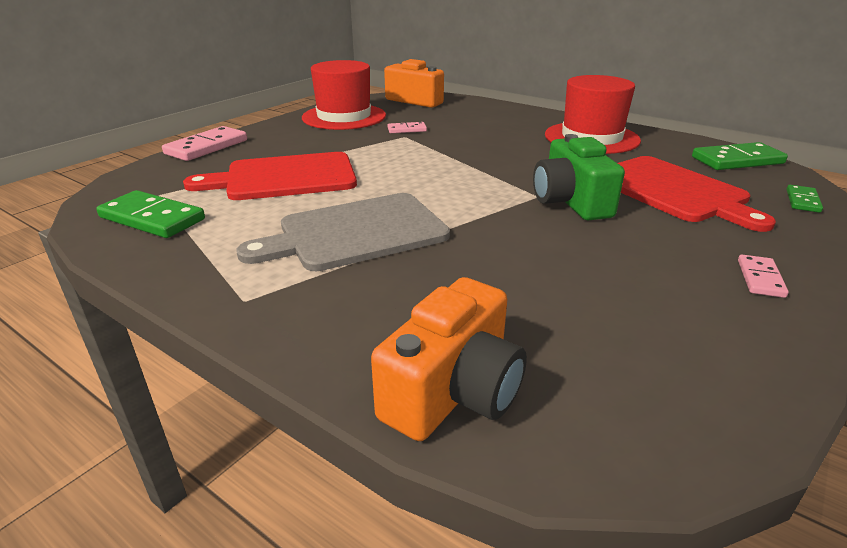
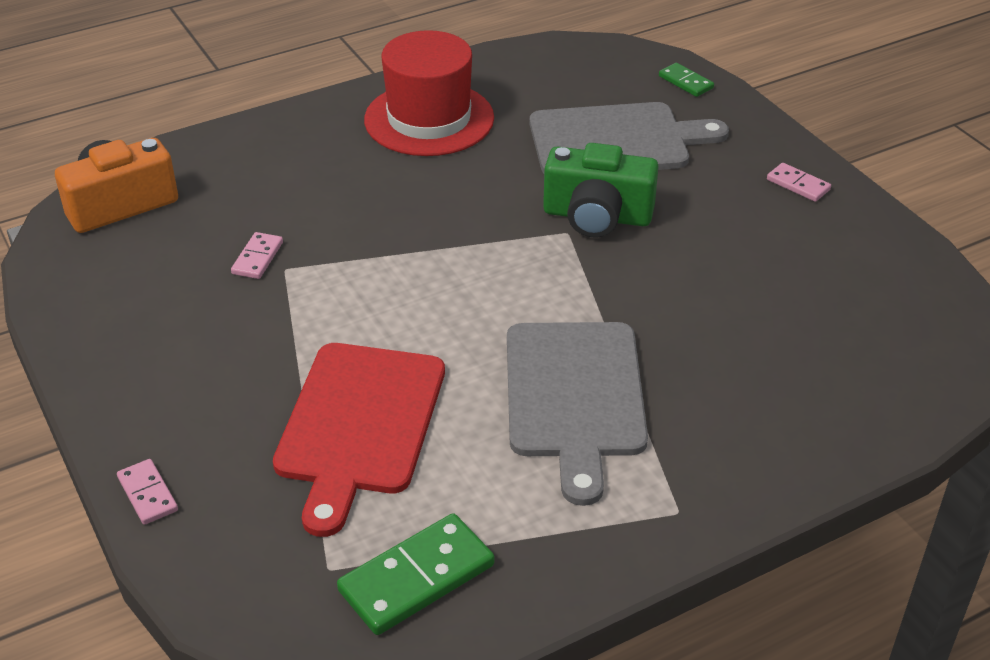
camera: 65 degrees left, 10 degrees up
pink domino [162,126,247,161] -> pink domino [117,459,178,525], size x0.54
red hat [302,60,386,130] -> none
orange camera [371,277,527,441] -> none
red cutting board [618,156,776,232] -> grey cutting board [529,102,729,174]
green domino [692,142,788,170] -> none

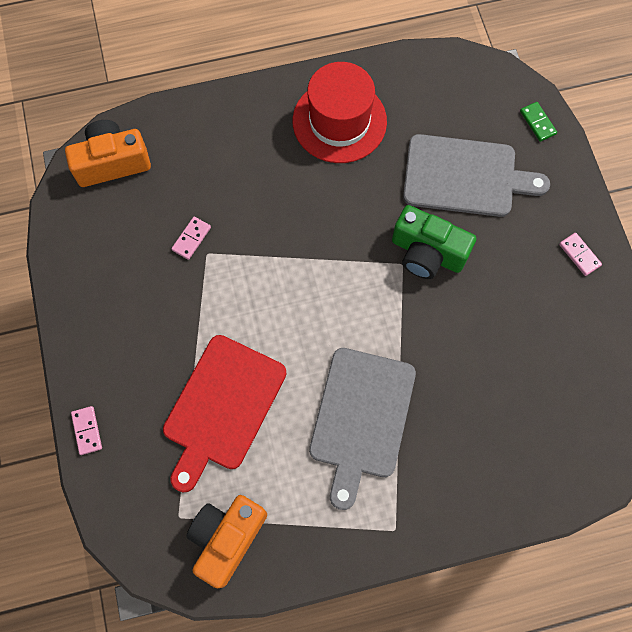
camera: 15 degrees right, 30 degrees up
green domino [337,513,494,635] -> orange camera [186,495,267,588]

